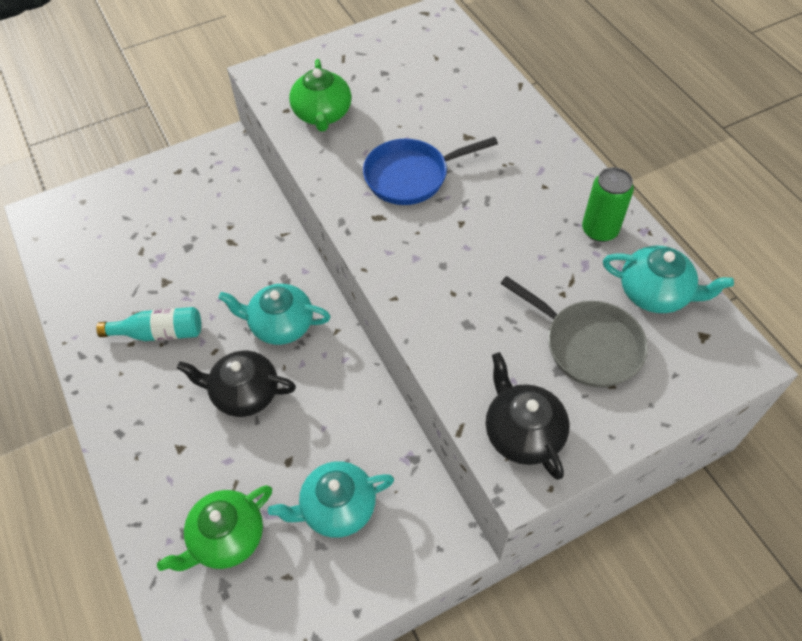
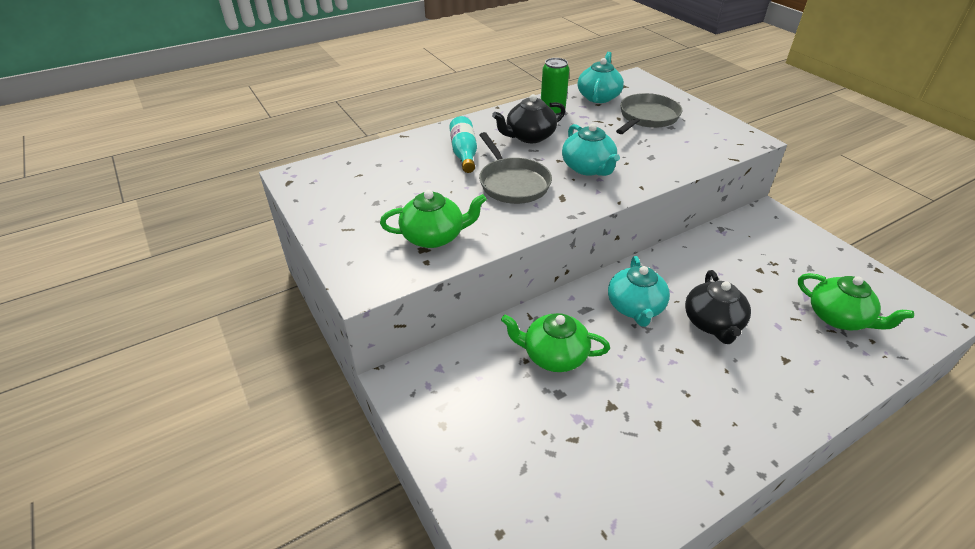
camera: 95 degrees left, 15 degrees down
turquoise bottle [96,307,201,341] -> turquoise bottle moved to [449,116,477,173]
turquoise teapot [268,461,394,538] -> turquoise teapot moved to [562,123,620,176]
blue pan [363,137,498,205] -> grey pan [479,132,552,204]
black teapot [486,352,569,480] -> black teapot moved to [492,94,565,143]
none -> green teapot [501,313,610,372]

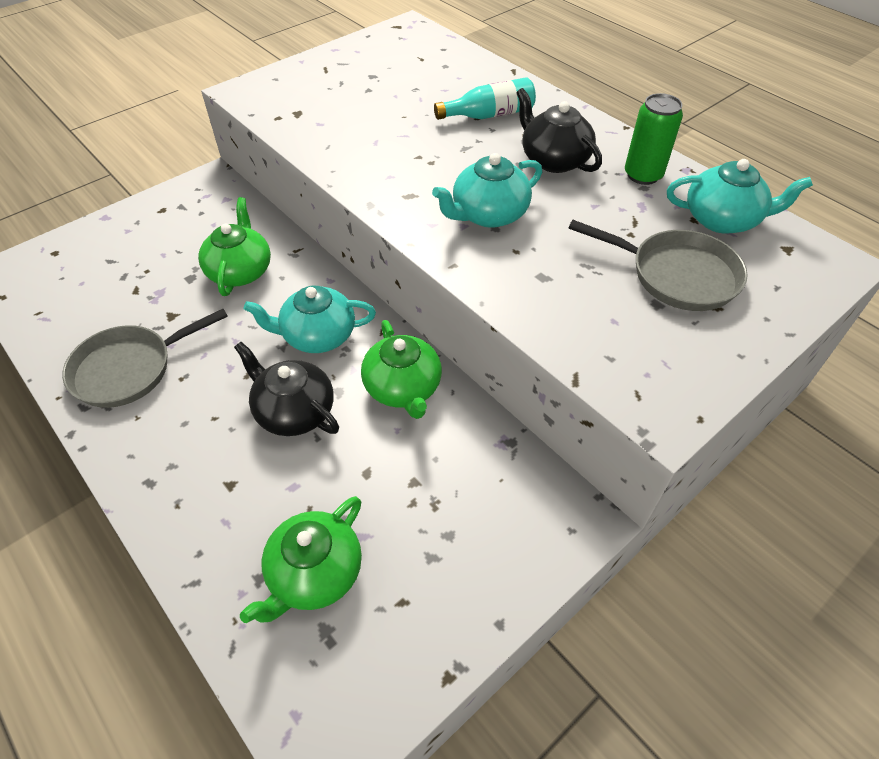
camera: 80 degrees right, 10 degrees up
green teapot [380,190,487,248] -> green teapot moved to [361,320,442,419]
grey pan [479,132,552,204] -> grey pan moved to [62,309,228,408]
black teapot [685,270,751,344] -> black teapot turned 45 degrees clockwise [234,342,339,436]

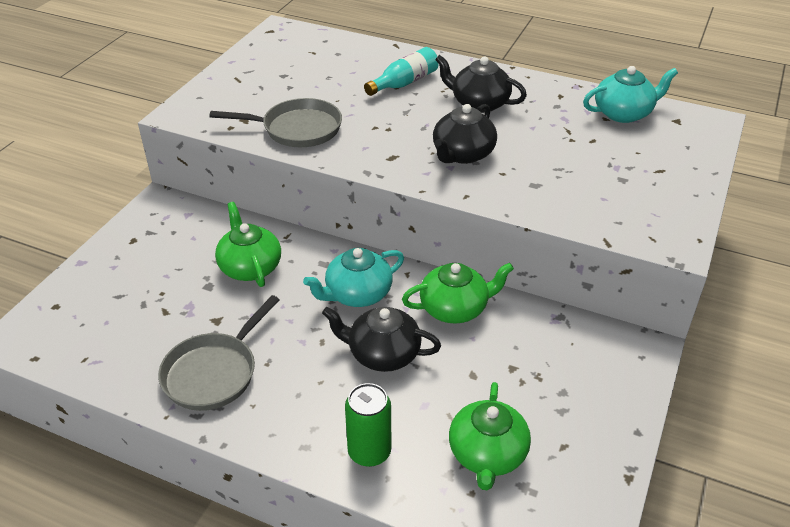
camera: 25 degrees left, 10 degrees down
green teapot [361,320,442,419] -> green teapot turned 60 degrees counterclockwise [402,263,514,324]
turquoise teapot [432,153,542,228] -> black teapot [433,104,497,164]
grey pan [568,220,748,311] -> grey pan moved to [210,98,342,147]
green can [625,93,683,185] -> green can moved to [345,383,391,467]

